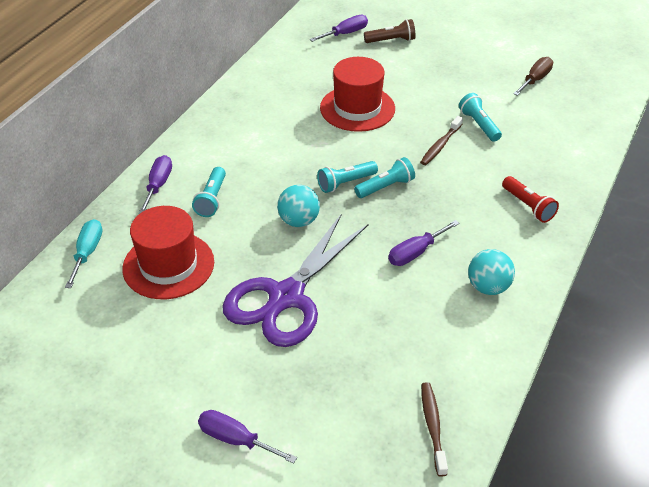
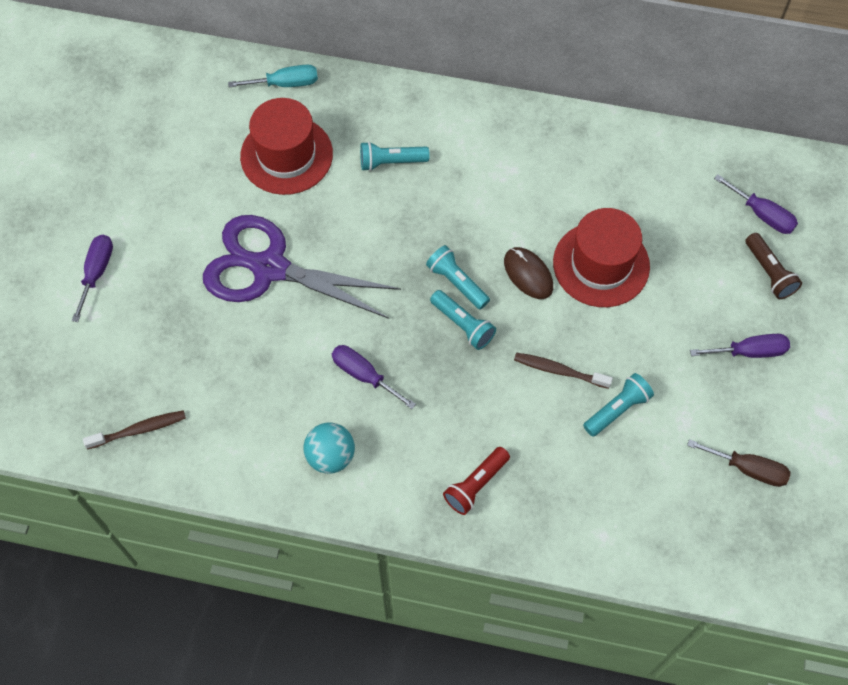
camera: 75 degrees right, 20 degrees up
purple screwdriver [139,155,172,214] -> purple screwdriver moved to [690,334,790,358]
turquoise ball [277,185,320,227] -> none
none -> brown mouse [504,247,553,299]

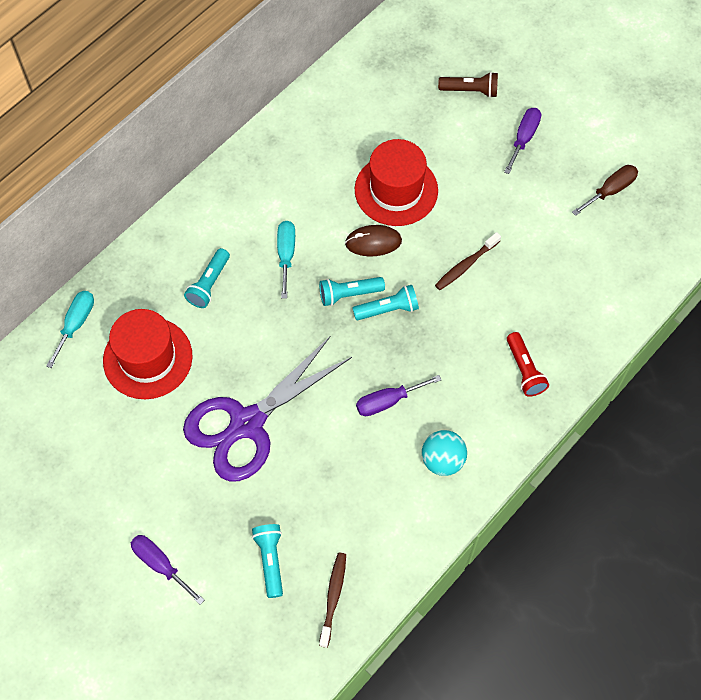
camera: 60 degrees left, 0 degrees up
turquoise flashlight [583,373,654,437] -> turquoise flashlight moved to [252,524,283,598]
purple screwdriver [714,174,798,234] -> none
none -> turquoise screwdriver [277,221,295,299]

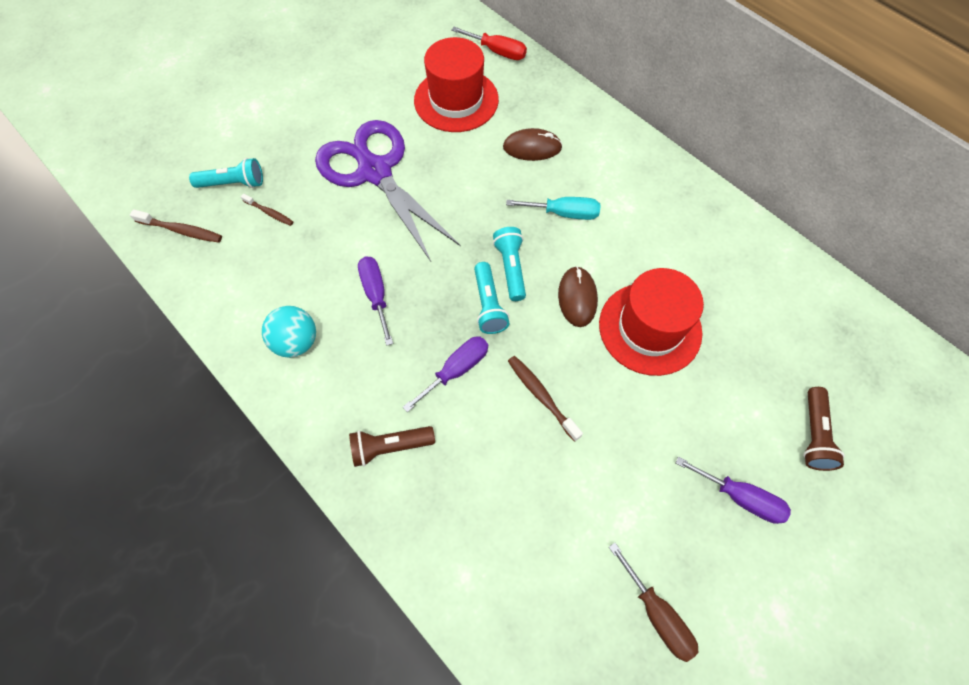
camera: 95 degrees right, 0 degrees up
turquoise screwdriver [46,291,94,368] -> red screwdriver [451,27,527,60]
purple screwdriver [131,535,204,604] -> purple screwdriver moved to [403,337,488,412]
turquoise flashlight [184,248,230,308] -> brown mouse [503,128,563,161]
red flashlight [507,332,549,397] -> brown flashlight [349,426,435,467]
none -> brown toothbrush [241,193,293,226]

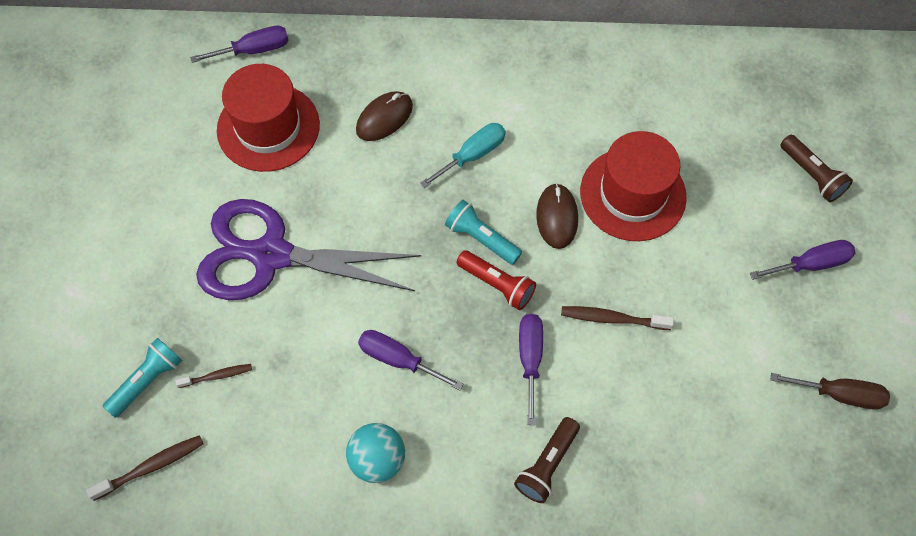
camera: 45 degrees left, 0 degrees up
red screwdriver [451,27,527,60] -> purple screwdriver [190,26,289,63]
turquoise flashlight [474,262,510,334] -> red flashlight [456,250,536,310]
brown mouse [558,266,598,327] -> brown mouse turned 45 degrees clockwise [536,183,578,249]

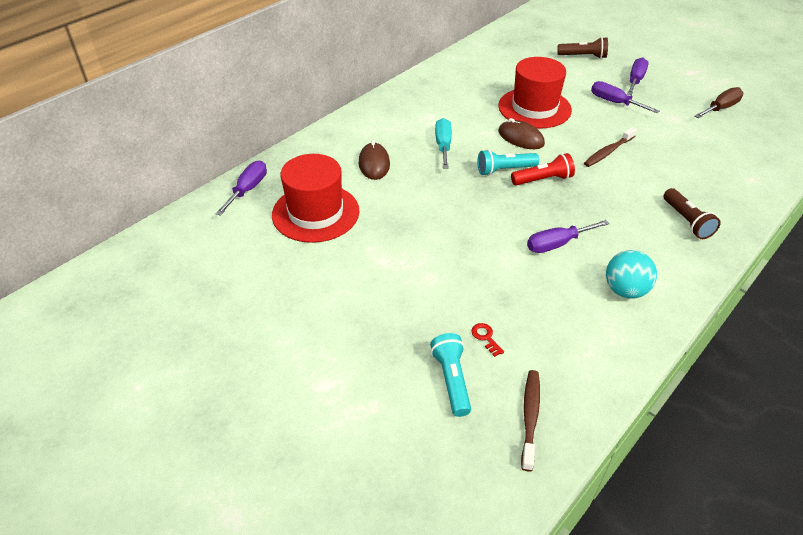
camera: 50 degrees left, 20 degrees down
brown toothbrush [175,364,252,388] -> red key [471,323,504,357]
purple scissors [196,199,422,300] -> none
purple screwdriver [519,314,543,425] -> purple screwdriver moved to [591,81,659,113]

